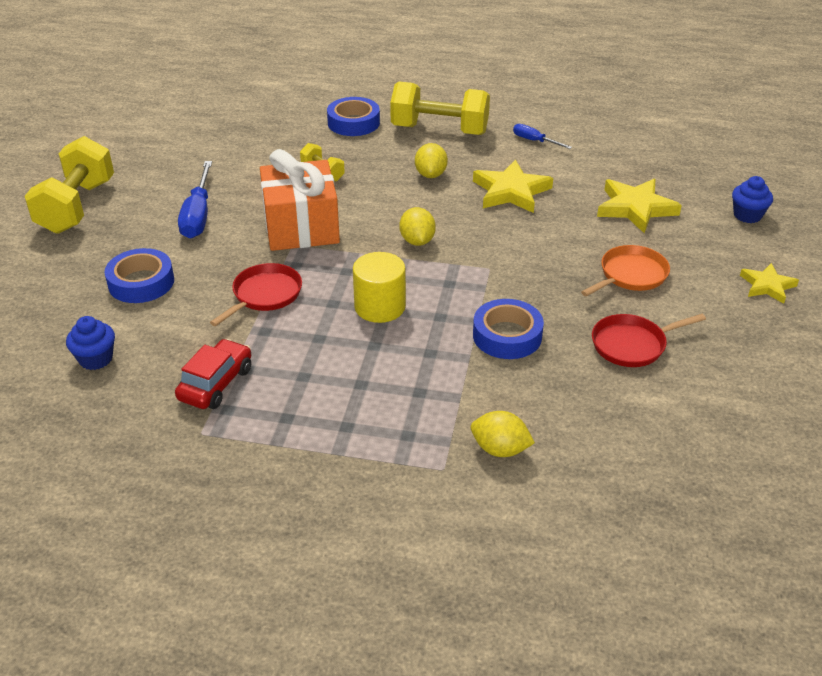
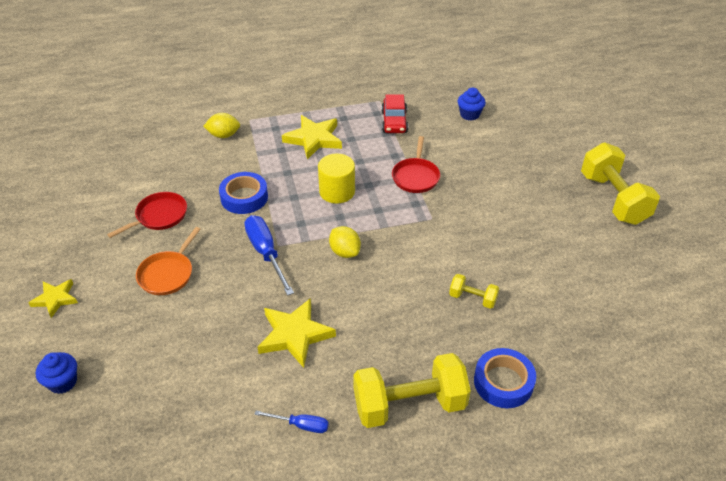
camera: 155 degrees right, 5 degrees up
blue tape [104,248,174,303] -> none
blue screwdriver [178,161,212,238] -> blue screwdriver moved to [244,215,294,296]
orange gift [260,149,340,251] -> none
yellow lemon [415,143,448,178] -> none
yellow star [597,179,682,233] -> yellow star moved to [282,115,342,159]

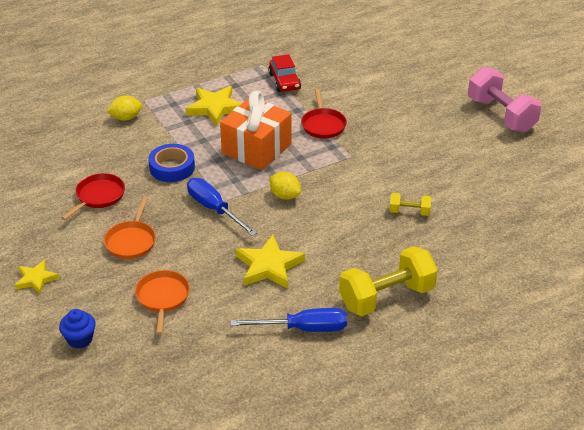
camera: 15 degrees left, 5 degrees down
blue screwdriver [254,411,329,433] -> blue screwdriver [230,308,347,332], size x1.78
yellow cylinder [318,153,355,204] -> orange gift [220,90,291,170]
blue cupcake [458,88,486,121] -> none
blue tape [474,348,536,408] -> none
yellow dumbbell [581,142,660,225] -> pink dumbbell [468,67,541,133]
none -> orange pan [135,270,190,335]

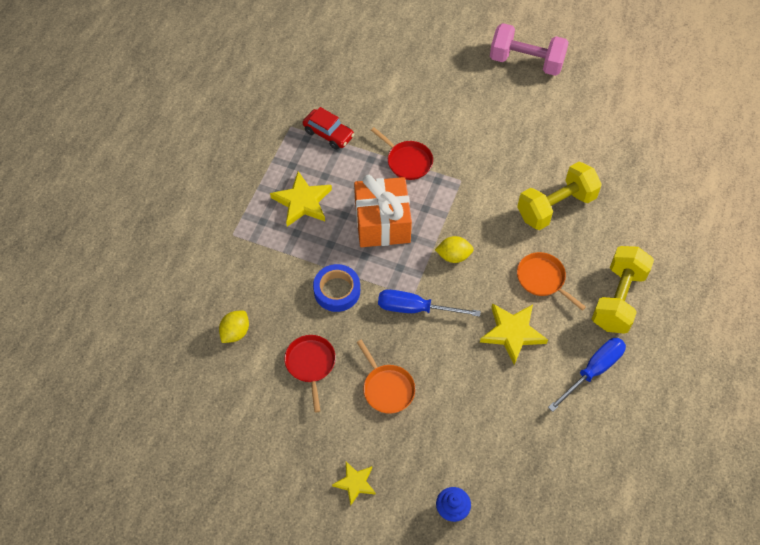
camera: 40 degrees left, 20 degrees up
yellow lemon [106,95,142,121] -> yellow lemon moved to [219,311,249,343]
orange pan [135,270,190,335] -> orange pan moved to [517,252,586,311]
yellow dumbbell [389,193,431,216] -> yellow dumbbell [517,162,602,230], size x2.07

